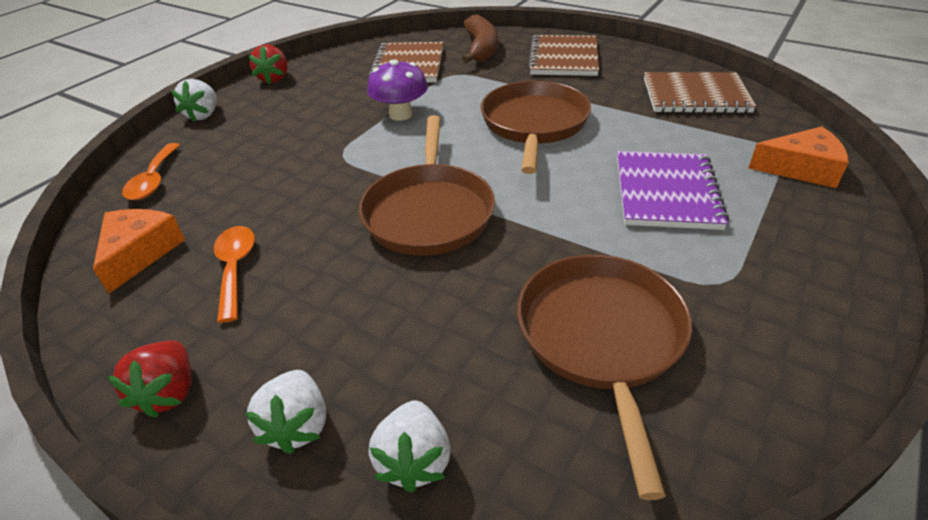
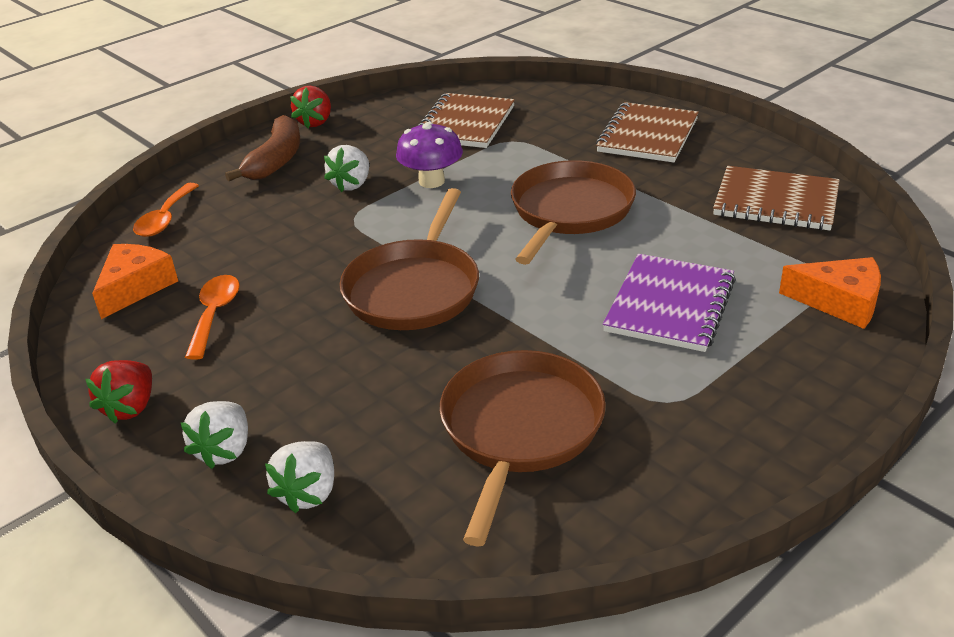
camera: 15 degrees right, 5 degrees down
white strawberry [171,79,216,122] -> white strawberry moved to [324,145,369,192]
brown banana [462,14,498,63] -> brown banana moved to [225,115,300,181]

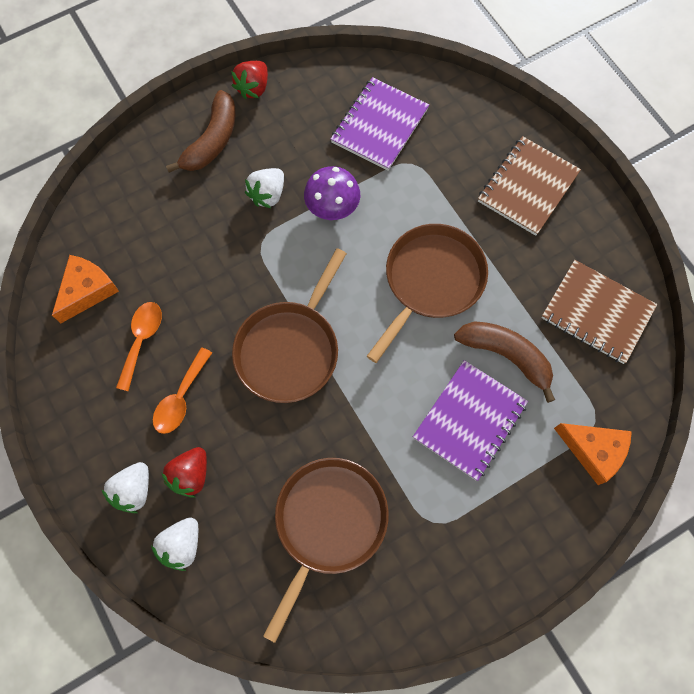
camera: 10 degrees right, 35 degrees up
red strawberry [85,360,152,424] -> red strawberry moved to [162,447,207,498]
orange spoon [133,183,199,237] -> orange spoon moved to [153,347,212,434]
brown notebook [418,93,515,148] -> purple notebook [331,77,429,171]
none -> brown banana [454,321,555,403]

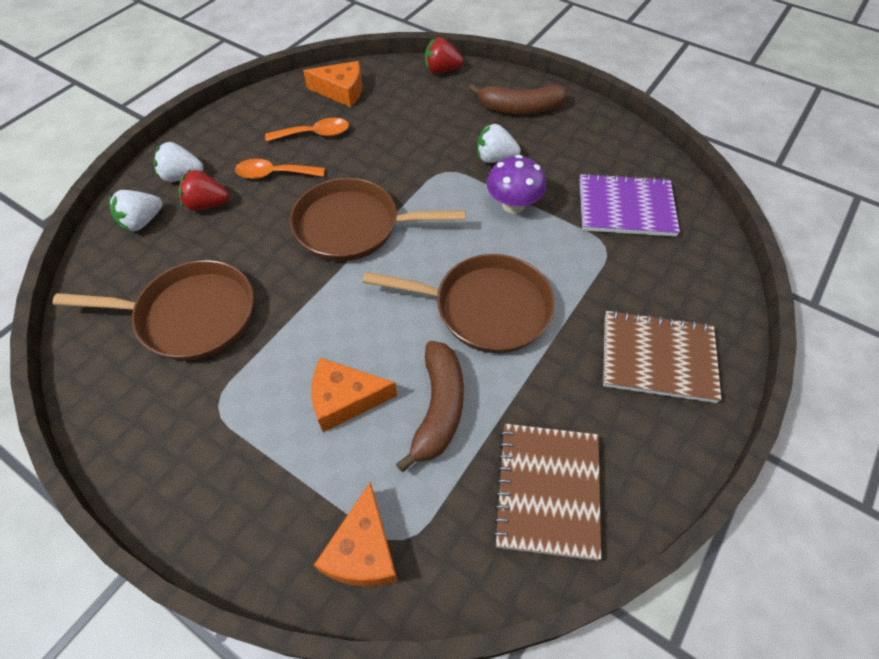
camera: 65 degrees right, 15 degrees down
white strawberry [151,517,198,571] -> white strawberry turned 45 degrees counterclockwise [109,190,163,231]
red strawberry [231,61,268,99] -> red strawberry moved to [425,37,464,74]
purple notebook [413,360,528,481] -> orange cheese [311,358,397,432]

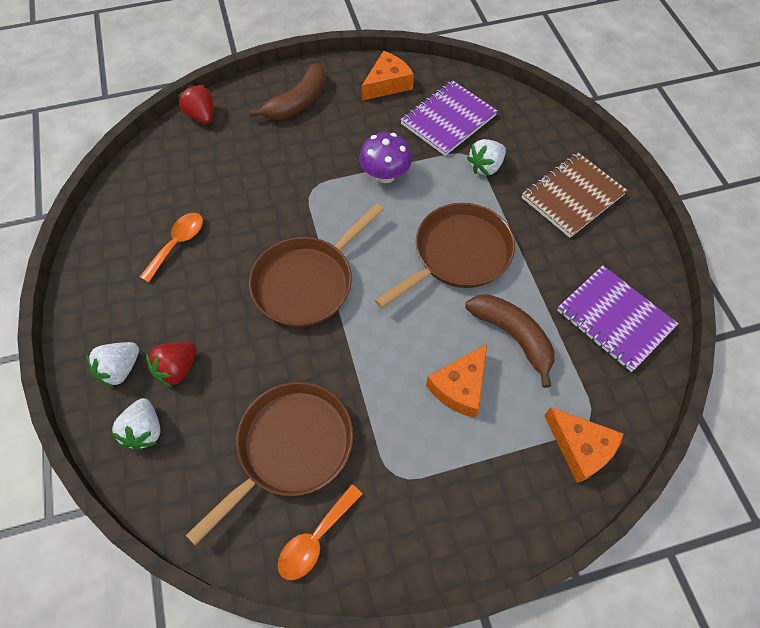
camera: 50 degrees left, 5 degrees up
orange spoon [235,159,325,179] -> orange spoon moved to [277,484,363,580]
orange cheese [303,61,362,107] -> orange cheese moved to [362,51,414,101]
red strawberry [425,37,464,74] -> red strawberry turned 105 degrees clockwise [178,85,213,124]
white strawberry [477,124,521,163] -> white strawberry moved to [467,139,506,176]
brown notebook [492,424,601,561] -> purple notebook [557,265,678,372]

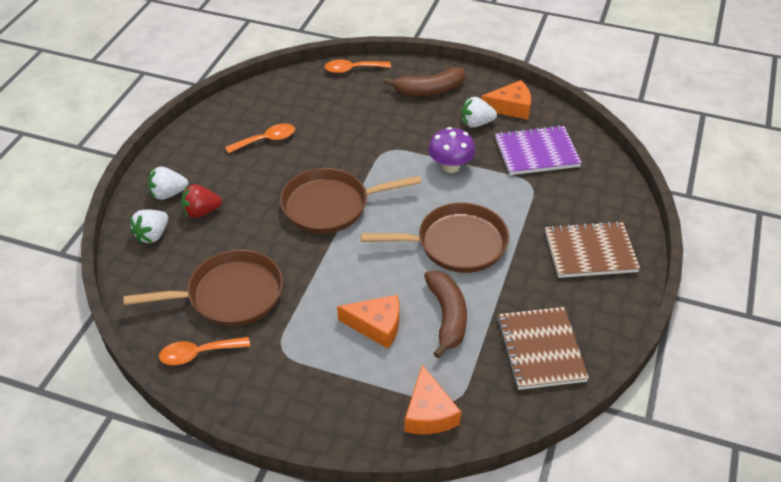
camera: 35 degrees right, 15 degrees down
red strawberry [178,85,213,124] -> orange spoon [325,60,391,73]
orange cheese [426,344,487,418] -> orange cheese turned 150 degrees counterclockwise [337,295,399,349]
white strawberry [467,139,506,176] -> white strawberry moved to [462,97,497,128]
purple notebook [557,265,678,372] -> brown notebook [497,307,589,390]

